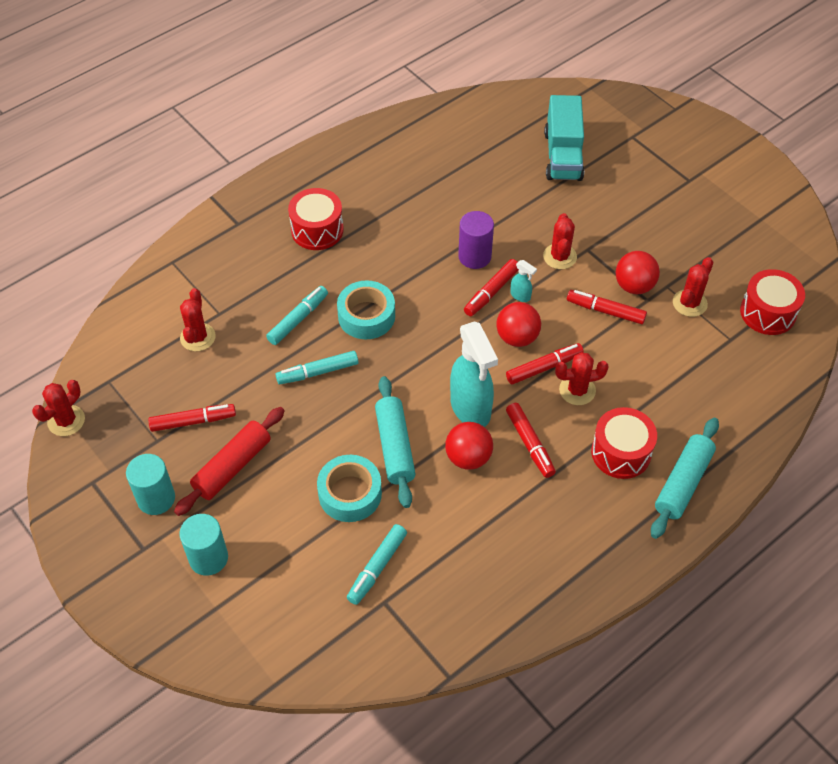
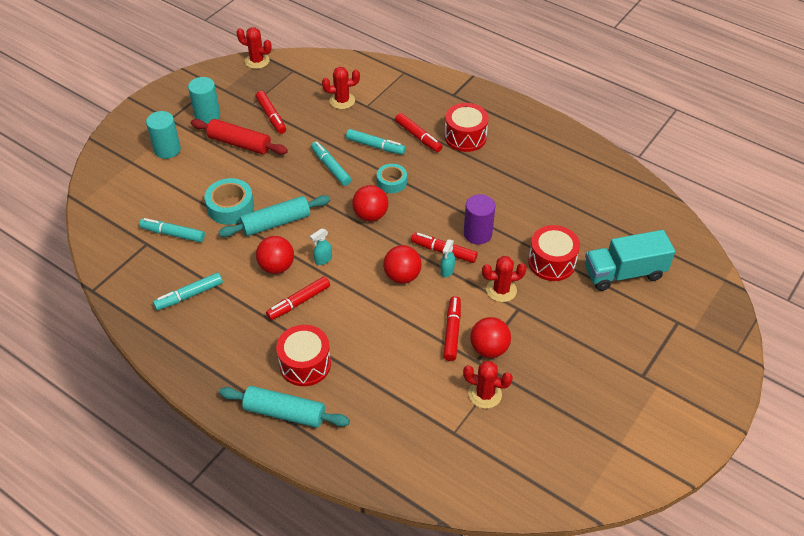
camera: 75 degrees right, 5 degrees down
turquoise tape [337,280,395,339] -> turquoise tape [377,164,407,193], size x0.66
turquoise spray bottle [450,322,498,427] -> turquoise spray bottle [310,228,332,265], size x0.43
red marker [506,343,584,384] -> red marker moved to [395,113,442,152]
red cactus [555,352,609,405] -> none
red drum [740,269,805,335] -> red drum moved to [528,225,580,281]
none -> turquoise marker [153,272,223,310]
none -> red ball [352,185,388,222]

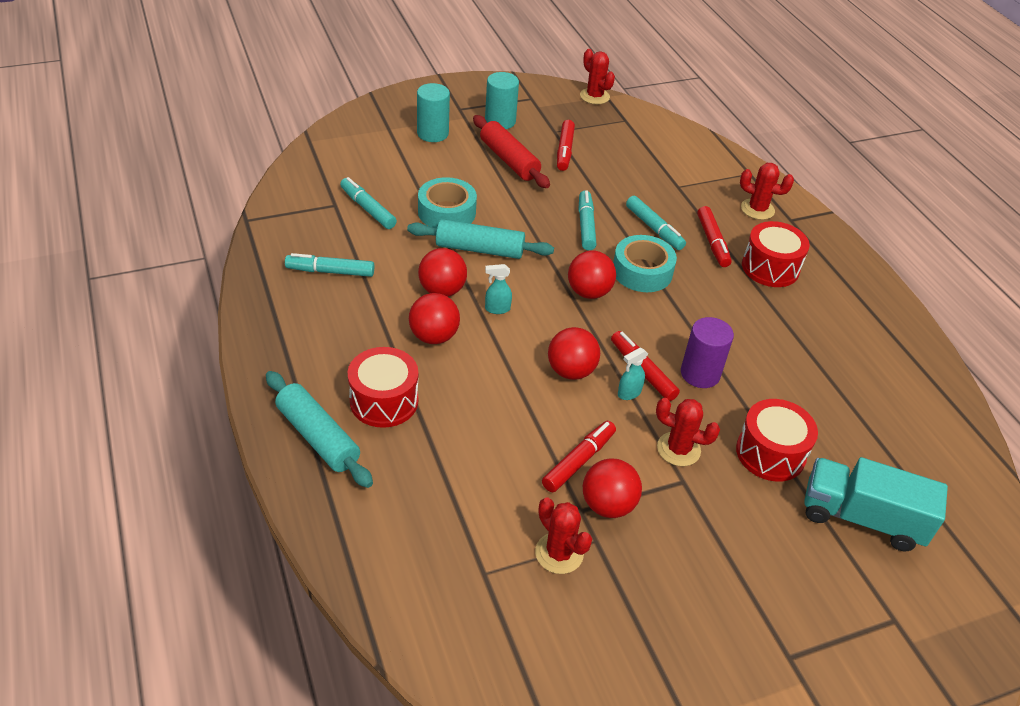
camera: 30 degrees right, 5 degrees down
red marker [266,276,330,320] -> red ball [409,293,460,344]
red cactus [322,67,360,109] -> red cactus moved to [740,163,794,220]
turquoise tape [377,164,407,193] -> turquoise tape [613,235,677,292], size x1.51

